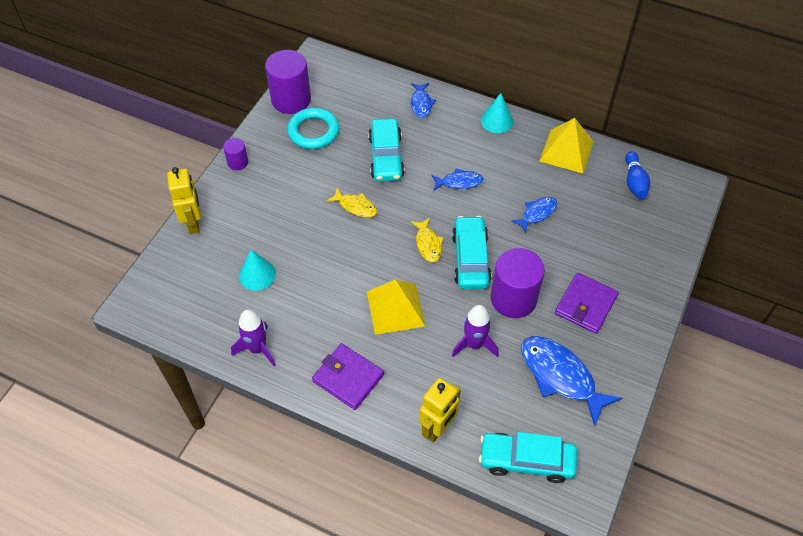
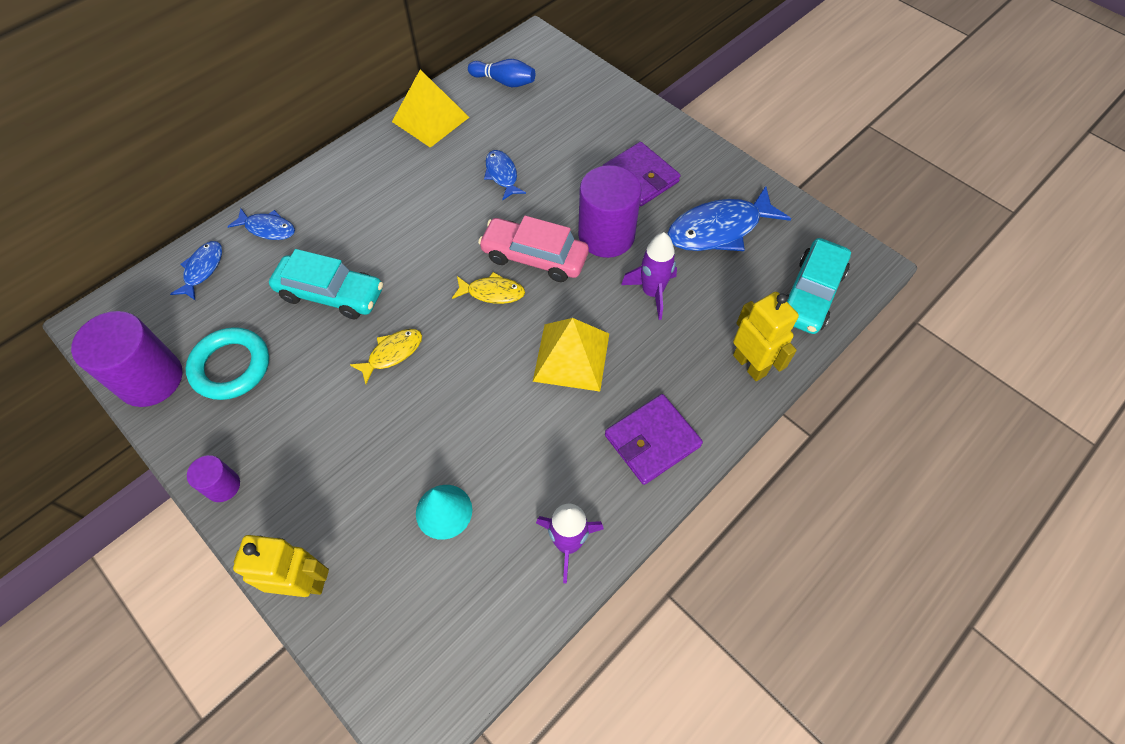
camera: 70 degrees left, 5 degrees up
blue fish [431,168,484,190] -> blue fish moved to [170,241,222,301]
turquoise car [452,216,492,289] -> pink car [478,216,589,282]
turquoise cone [481,93,513,133] -> none

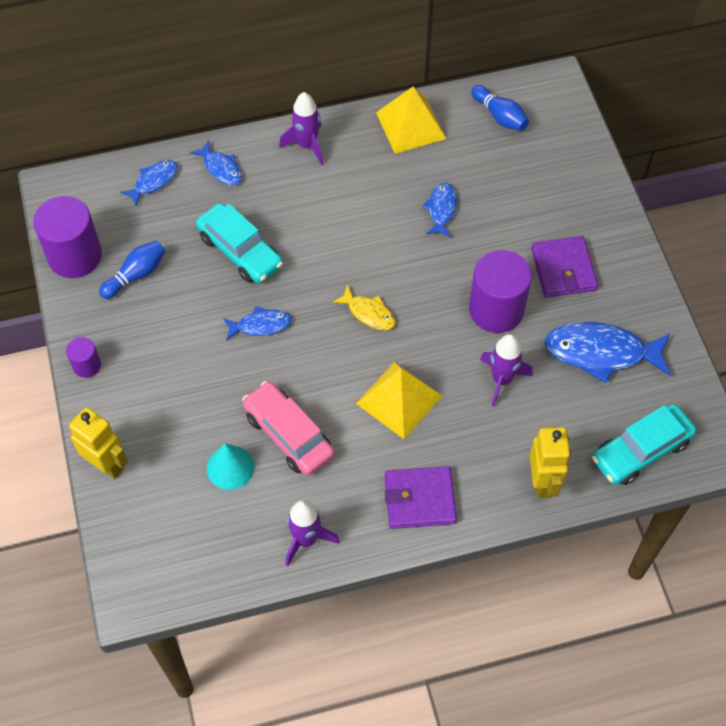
camera: 30 degrees right, 0 degrees up
turquoise ring [185,327,269,400] -> blue bowling pin [99,240,165,299]
yellow fish [350,329,422,384] -> blue fish [223,306,292,340]
pink car [478,216,589,282] -> pink car moved to [242,381,335,476]
none -> purple rocket [279,92,323,165]

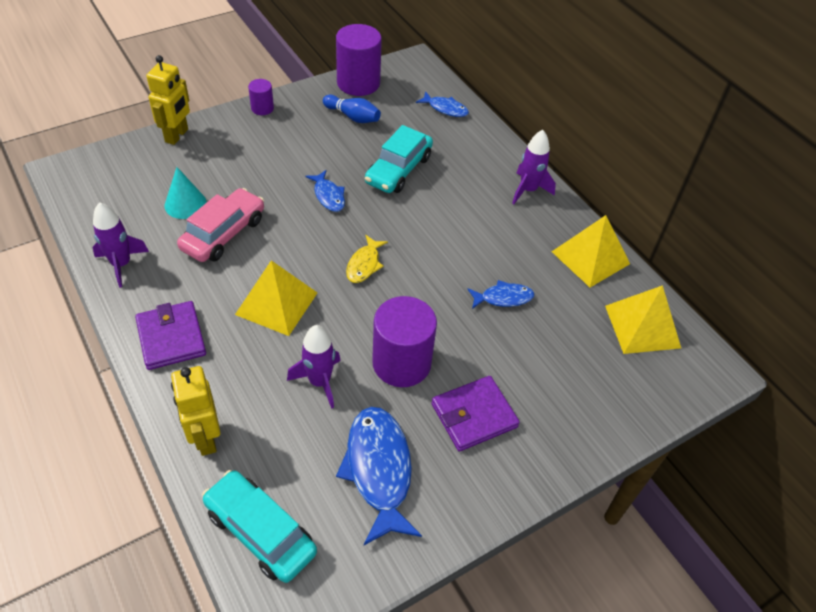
camera: 70 degrees right, 10 degrees down
blue fish [190,140,242,185] -> none
blue bowling pin [471,85,529,131] -> yellow pyramid [605,285,681,354]
yellow robot [530,426,571,498] -> yellow robot turned 90 degrees clockwise [171,366,221,456]

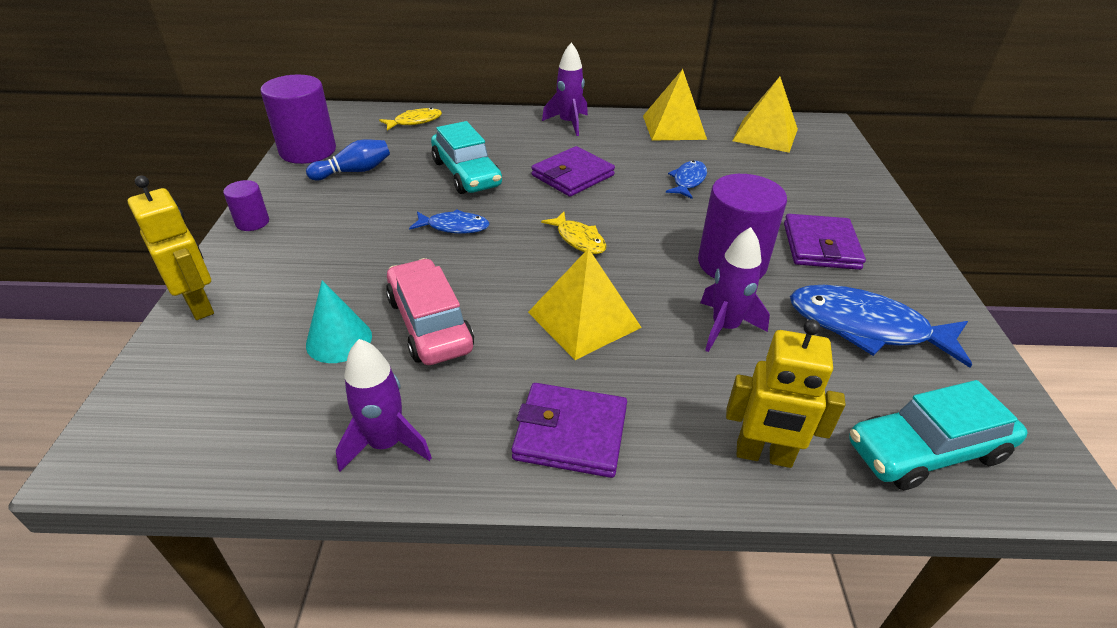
camera: 55 degrees left, 10 degrees down
blue fish [416,91,469,117] -> yellow fish [379,108,442,130]
none -> purple wallet [531,146,615,197]

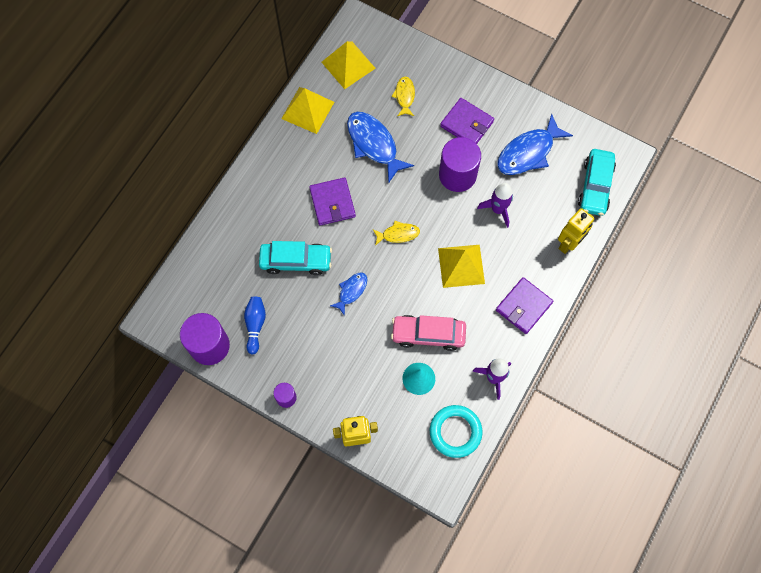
camera: 60 degrees left, 30 degrees up
yellow fish [379,108,442,130] -> yellow fish moved to [392,77,415,116]
purple rocket [542,42,588,136] -> none
blue fish [666,161,707,199] -> blue fish [347,112,414,183], size x1.84
none -> turquoise ring [430,405,482,458]

